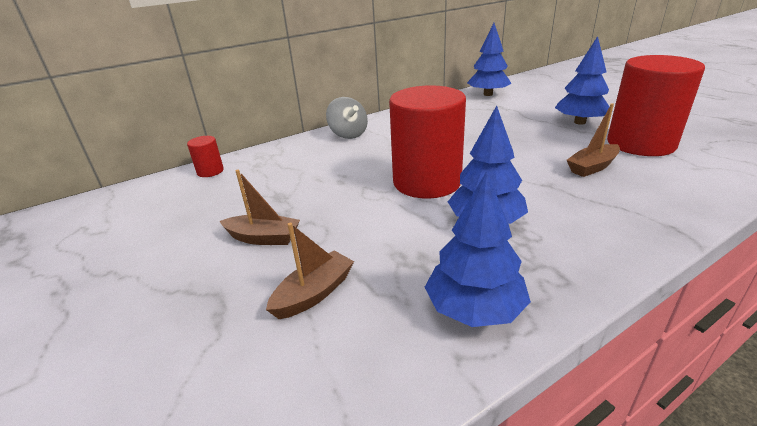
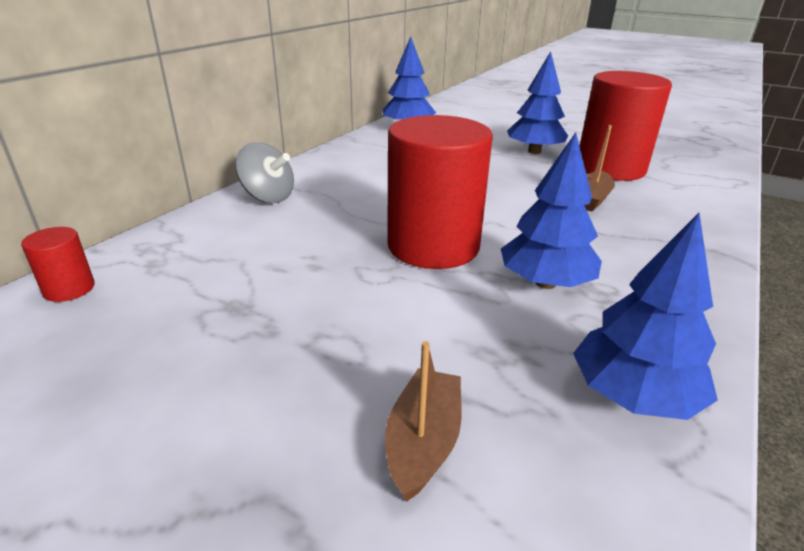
camera: 30 degrees left, 0 degrees up
brown boat [220,170,300,245] -> none

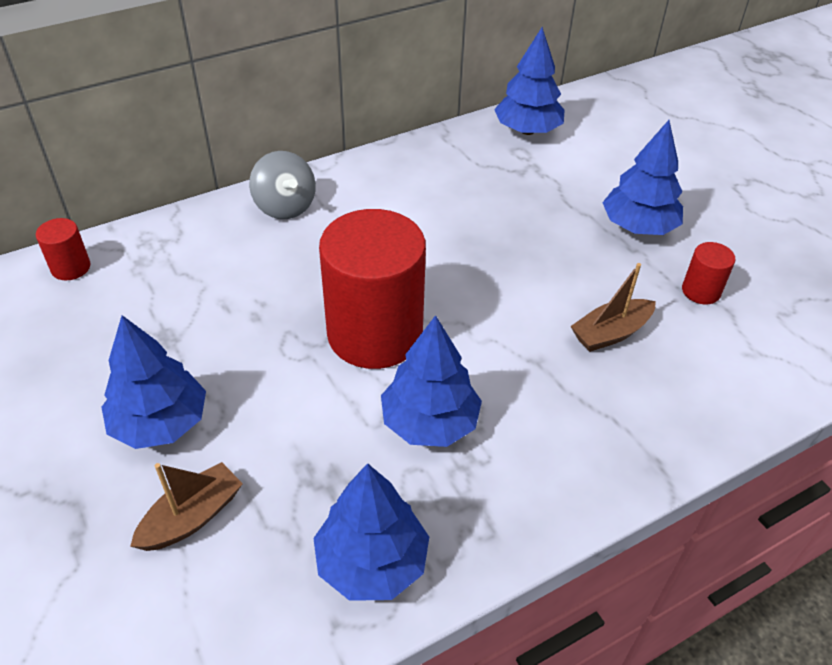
camera: 30 degrees right, 15 degrees up
red cylinder [580,71,672,181] -> red cylinder [682,242,735,304], size x0.43
none -> blue tree [101,315,206,449]

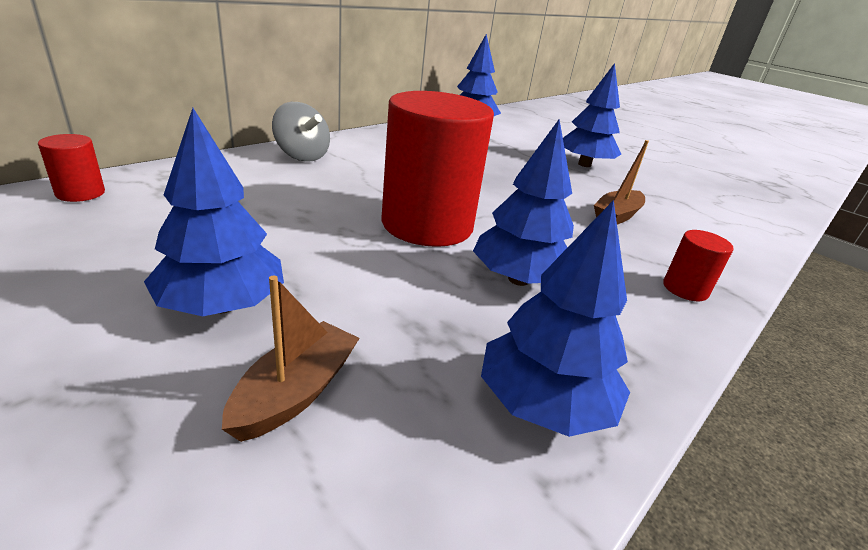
camera: 20 degrees left, 15 degrees down
red cylinder [682,242,735,304] -> red cylinder moved to [663,230,734,301]

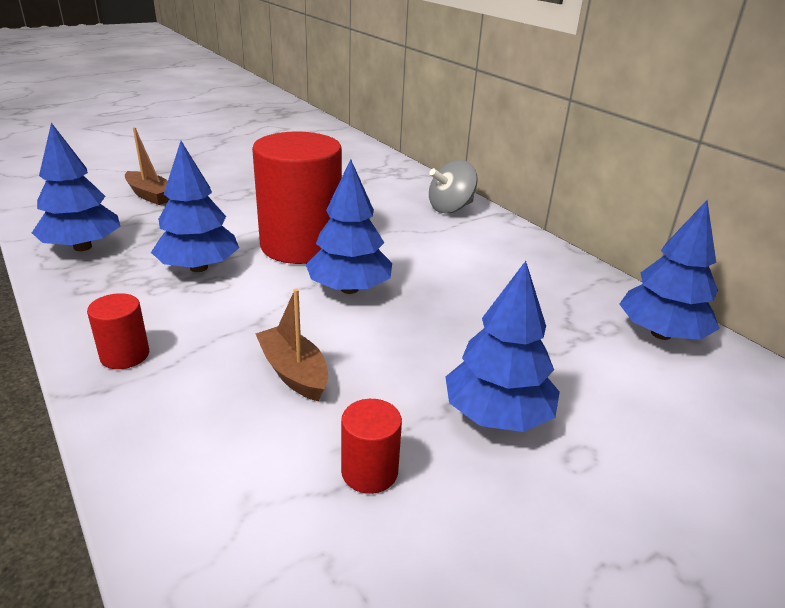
camera: 105 degrees right, 0 degrees up
red cylinder [38,134,105,202] -> red cylinder moved to [341,399,402,494]
blue tree [144,108,284,316] -> blue tree moved to [306,159,392,294]

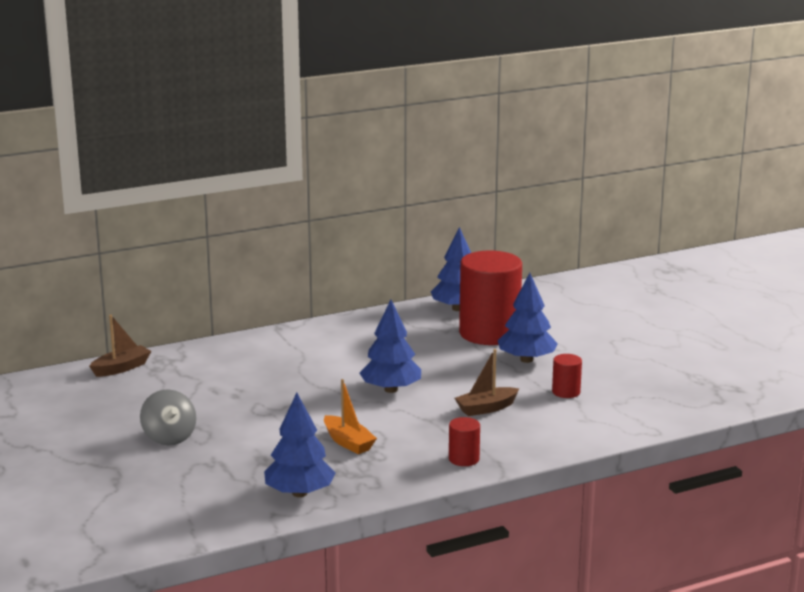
camera: 80 degrees left, 10 degrees down
brown boat [125,127,169,205] -> brown boat moved to [89,315,151,377]
blue tree [151,141,239,272] -> orange boat [324,379,377,454]
red cylinder [252,131,342,264] -> red cylinder moved to [459,250,522,345]
grey spinning top [429,160,478,213] -> grey spinning top moved to [140,389,196,445]

